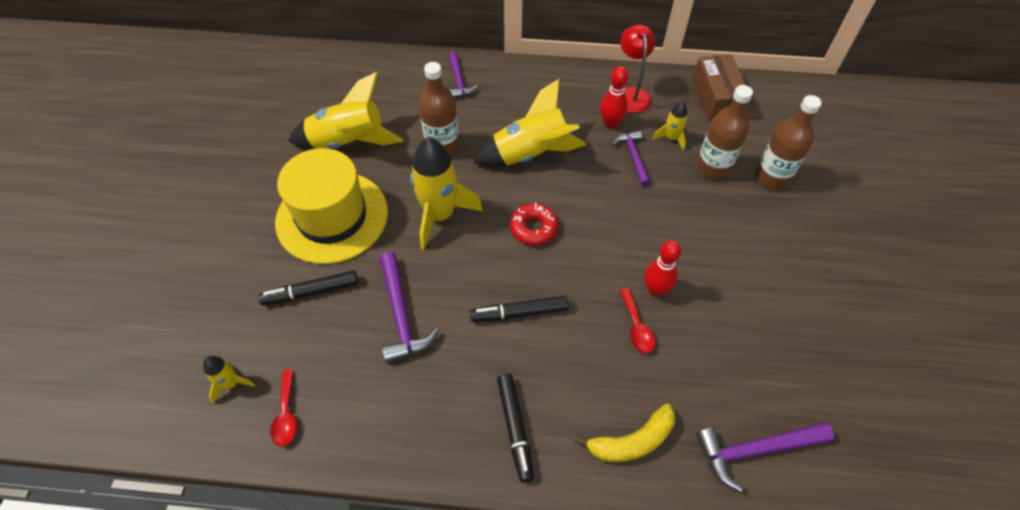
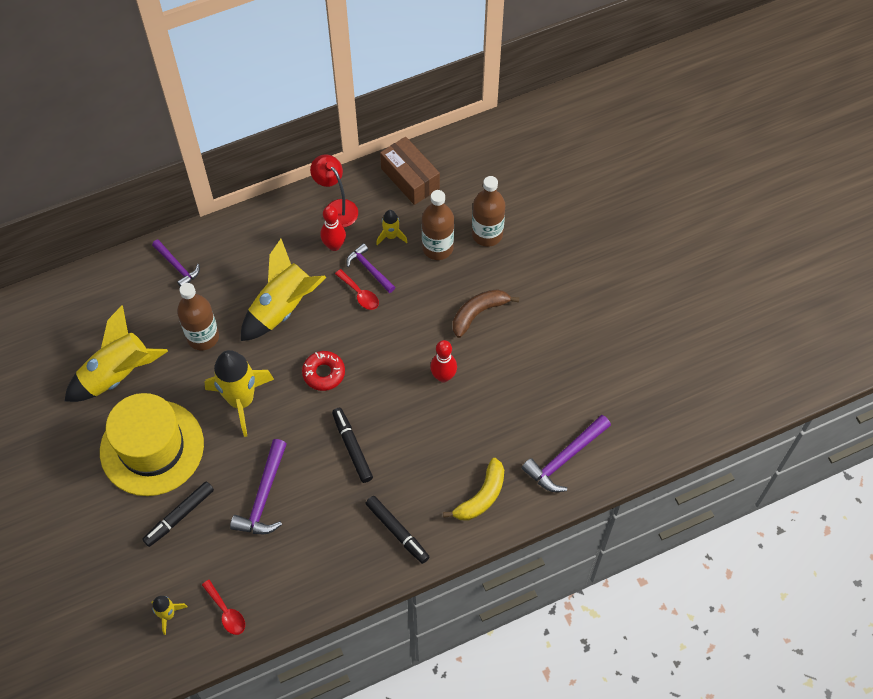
camera: 30 degrees left, 5 degrees up
purple hammer [380,252,439,363] -> purple hammer turned 60 degrees clockwise [230,439,287,534]
black marker [470,296,569,322] -> black marker turned 105 degrees clockwise [332,408,373,483]
red spoon [619,288,655,353] -> red spoon moved to [335,269,379,310]
none -> brown banana [453,289,519,338]

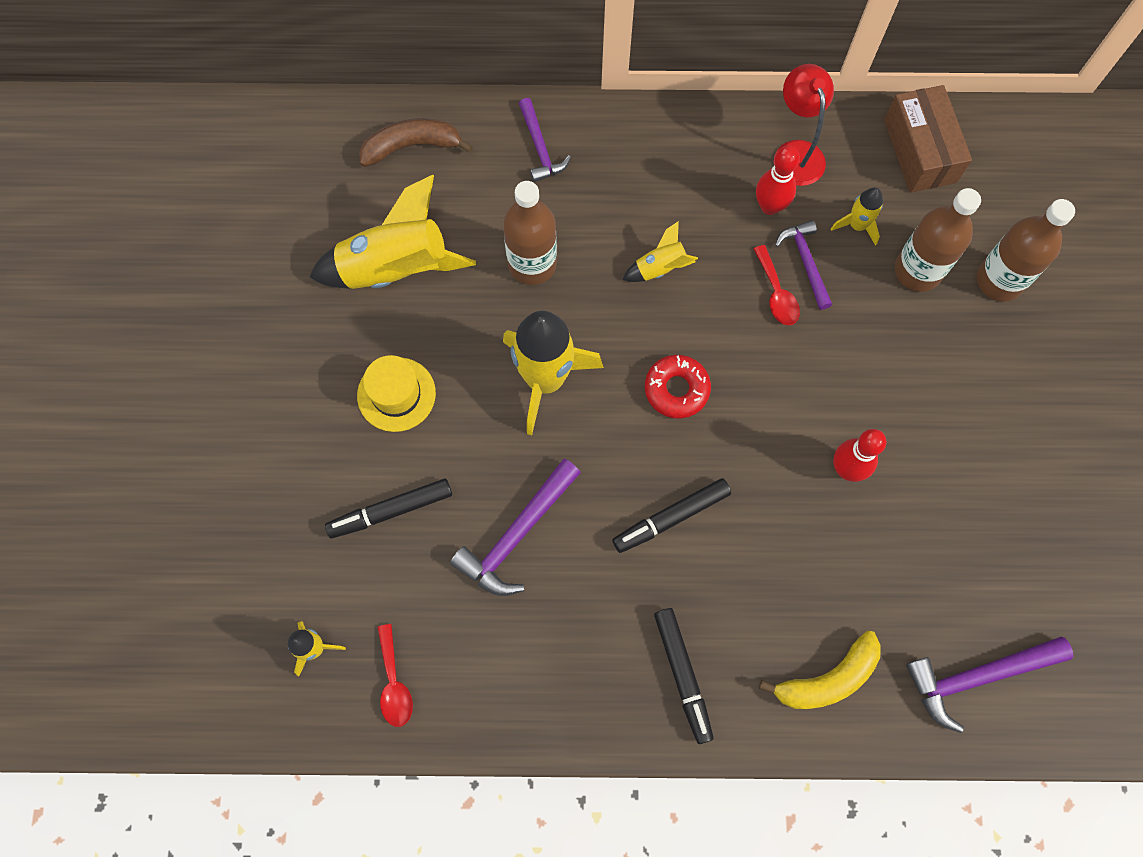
camera: 25 degrees right, 10 degrees up
yellow hat [100,393,204,496] -> yellow hat [357,355,436,432], size x0.51
yellow rocket [241,239,326,341] -> yellow rocket [623,221,698,282], size x0.48
black marker [332,408,373,483] -> black marker turned 120 degrees counterclockwise [612,478,731,553]
brown banana [453,289,519,338] -> brown banana moved to [359,118,473,167]

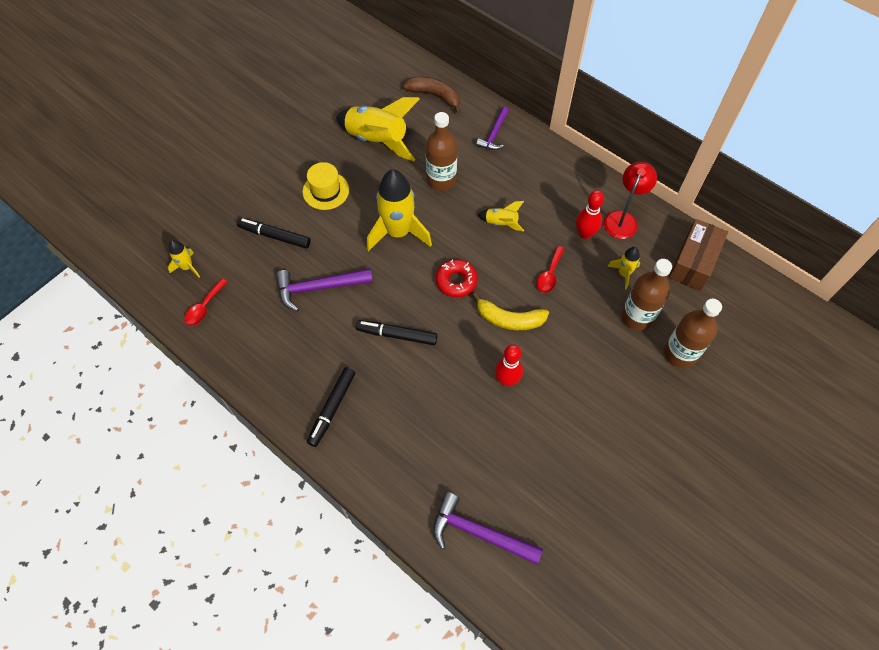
camera: 40 degrees right, 10 degrees down
yellow banana [759,631,881,709] -> yellow banana moved to [472,292,549,330]
purple hammer [775,220,832,310] -> none

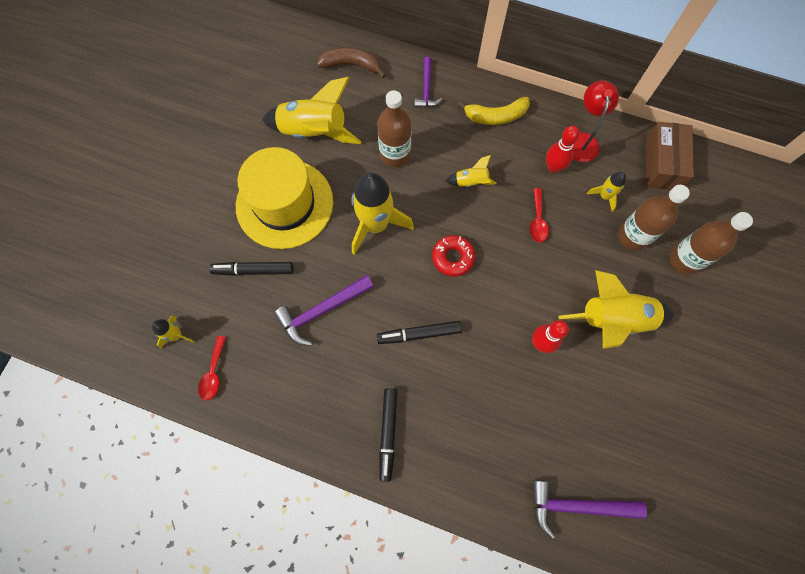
camera: 20 degrees left, 10 degrees up
yellow hat [302,162,349,210] -> yellow hat [236,147,333,249], size x1.97
yellow banana [472,292,549,330] -> yellow banana moved to [457,97,530,125]
none -> yellow rocket [559,270,674,349]

